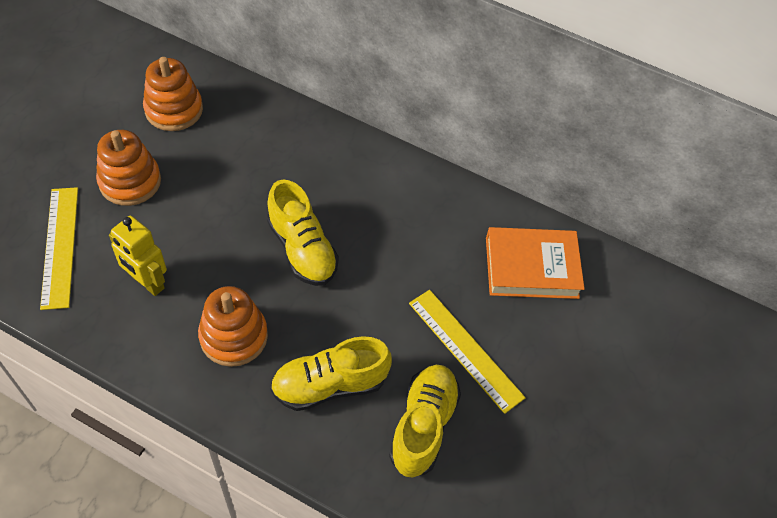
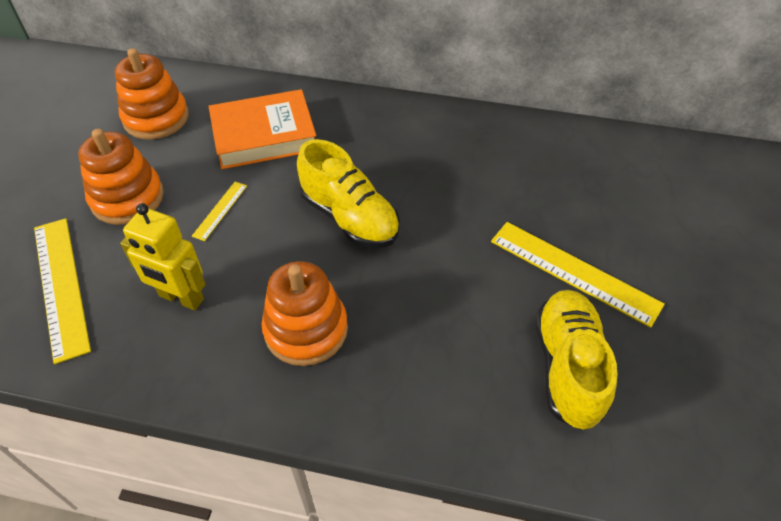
camera: 10 degrees left, 5 degrees down
yellow shoe [270,336,392,411] -> none
orange book [486,227,585,299] -> orange book moved to [209,89,316,169]
none -> yellow ruler [192,182,247,241]

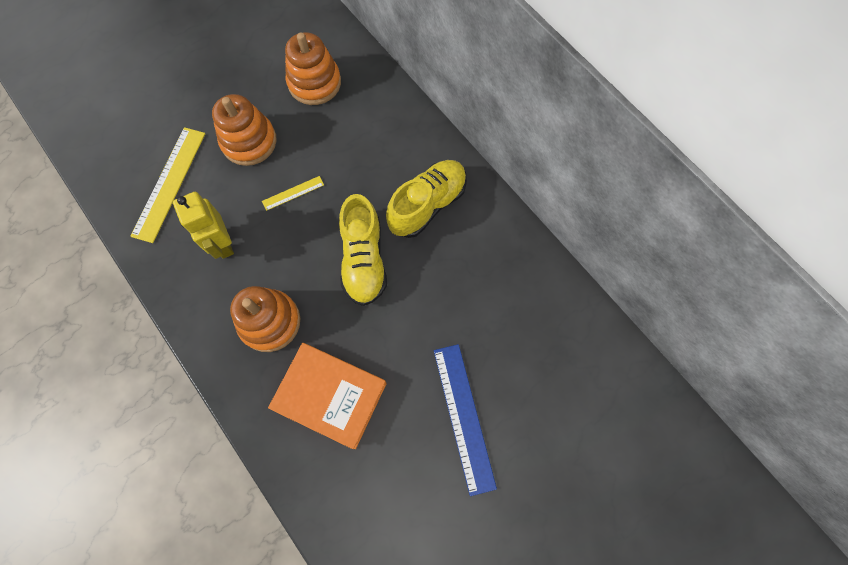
camera: 40 degrees right, 20 degrees up
orange book [209,89,316,169] -> orange book moved to [268,343,387,449]
yellow ruler [491,222,665,328] -> blue ruler [434,344,497,496]
yellow shoe [535,290,617,430] -> yellow shoe moved to [386,160,467,238]

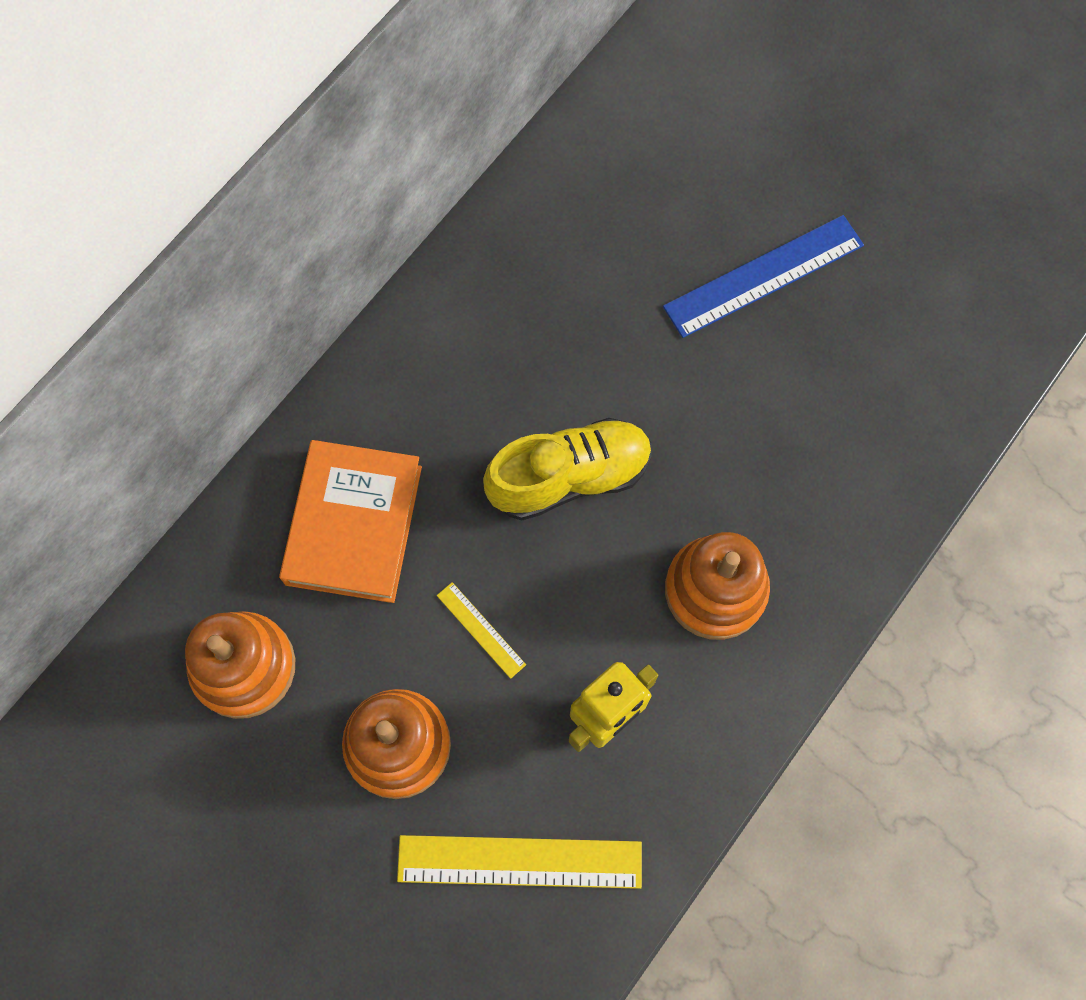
camera: 105 degrees left, 0 degrees up
orange book [268,343,387,449] -> orange book moved to [279,440,422,603]
yellow shoe [386,160,467,238] -> none

